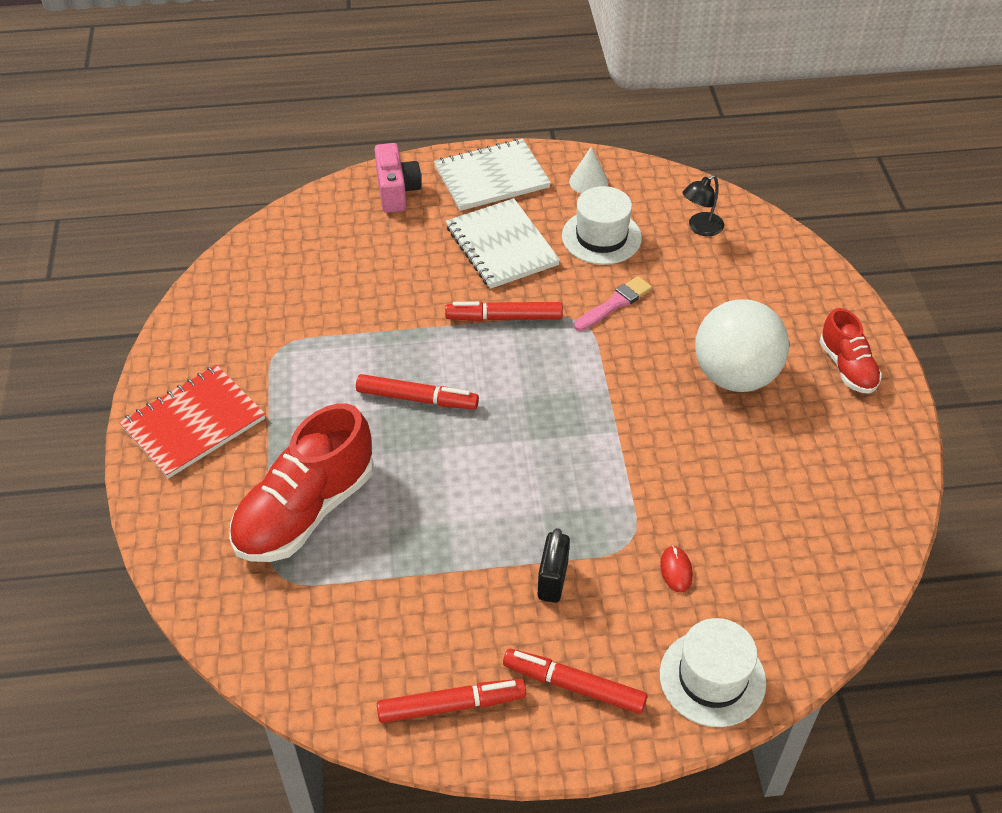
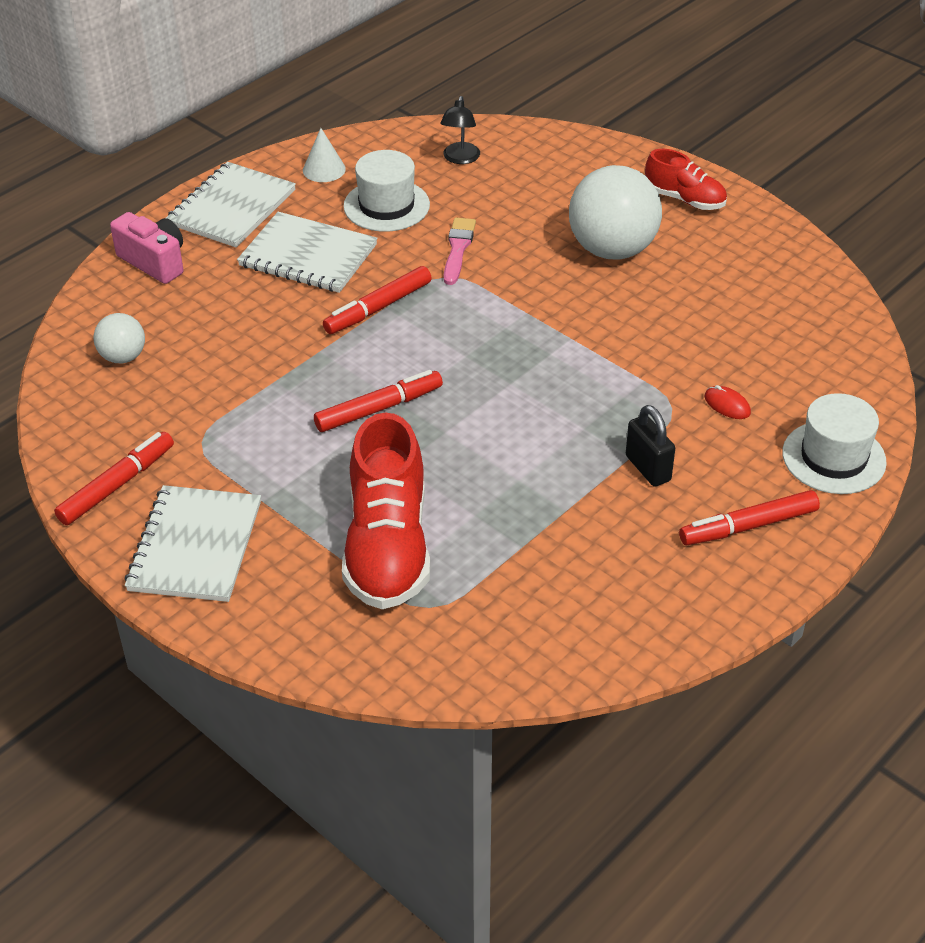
camera: 40 degrees left, 5 degrees down
red notebook [119,365,265,479] -> white notebook [124,485,261,602]
red marker [377,679,526,723] -> red marker moved to [54,432,174,525]
none -> white ball [93,313,145,363]

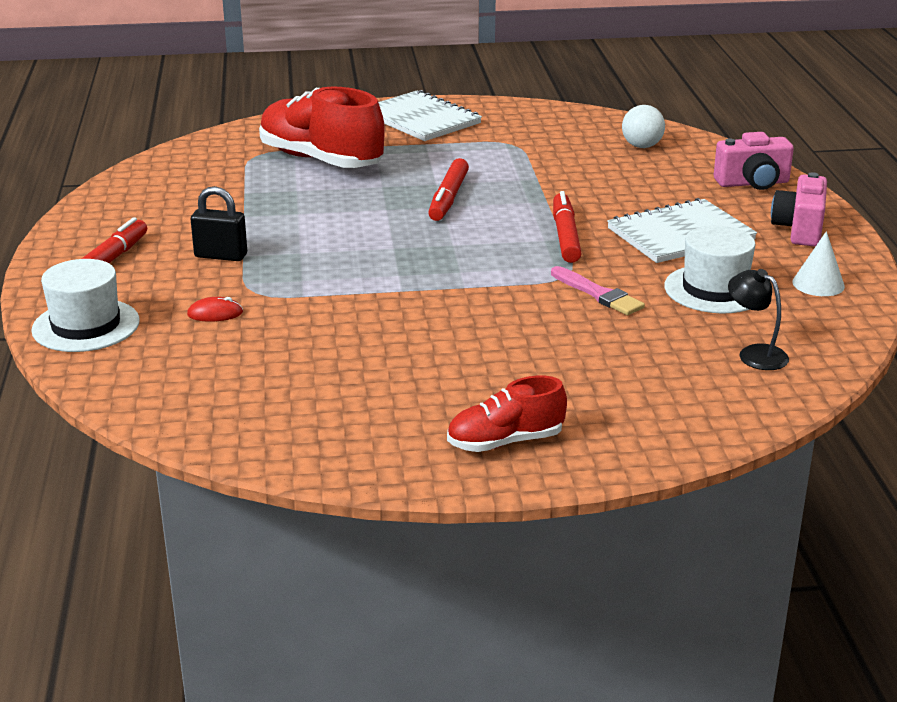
camera: 130 degrees right, 15 degrees down
red marker [54,432,174,525] -> none
white notebook [166,162,296,247] -> pink camera [771,172,827,246]
white ball [569,165,662,259] -> none

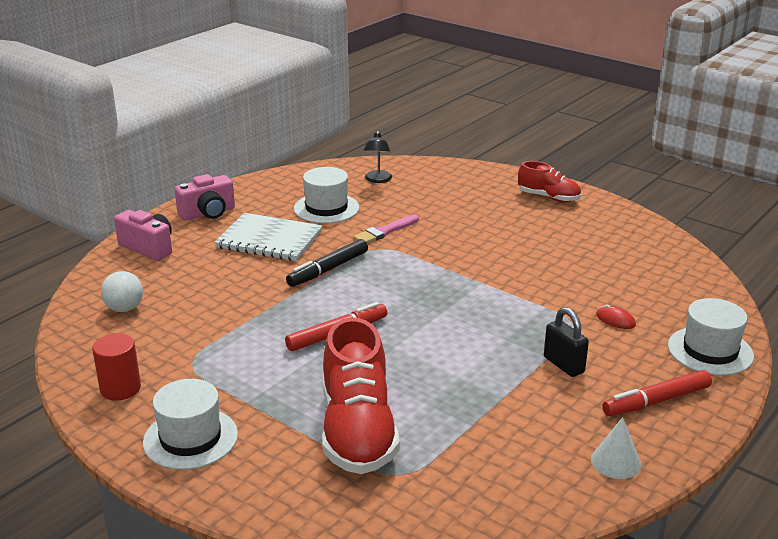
camera: 135 degrees left, 0 degrees up
white notebook [378,90,482,141] -> white hat [143,379,238,470]
pink brush [551,266,645,315] -> pink brush turned 135 degrees counterclockwise [353,214,419,243]
red marker [553,191,582,263] -> black marker [286,239,368,287]
white cone [792,231,845,296] -> white cone moved to [591,417,641,479]
none -> red cylinder [92,333,141,401]

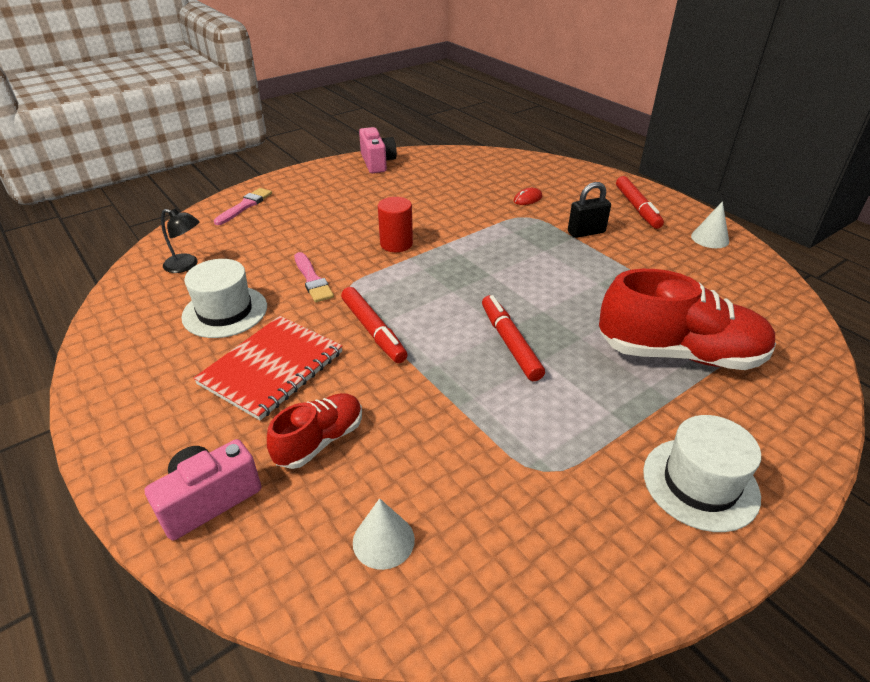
camera: 75 degrees left, 10 degrees up
red cylinder [92,333,141,401] -> red cylinder moved to [378,197,413,252]
white ball [101,271,143,312] -> white cone [353,498,415,570]
pink camera [175,174,235,220] -> pink camera moved to [359,127,397,173]
white notebook [214,213,323,261] -> red notebook [193,316,343,420]
black marker [286,239,368,287] -> red marker [341,287,407,363]
red shoe [518,161,581,202] -> red shoe moved to [267,393,362,469]
white hat [668,298,754,376] -> none
none -> pink brush [214,188,272,225]

